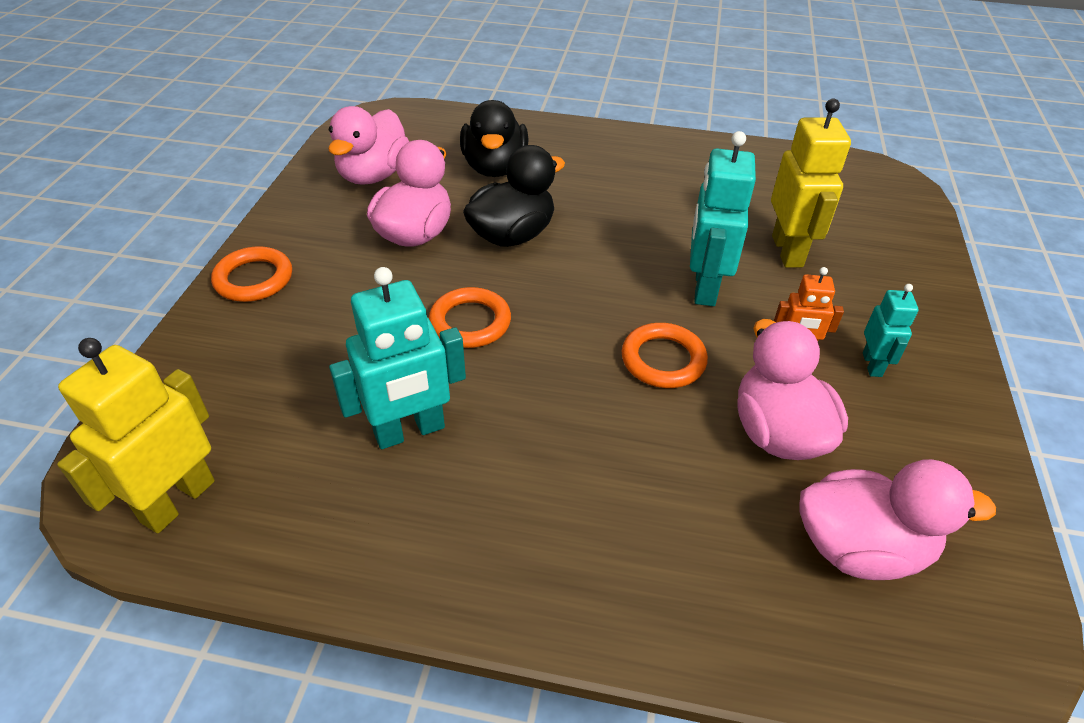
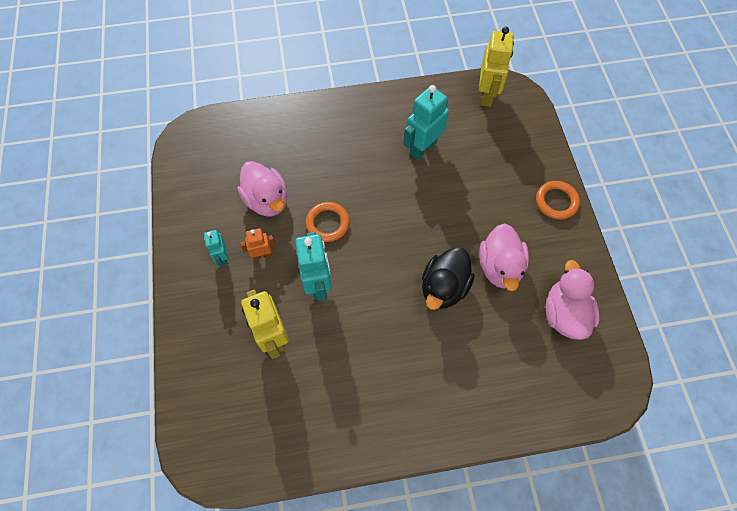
camera: 160 degrees right, 20 degrees up
orange ring [429,287,511,348] -> none
black duck [460,100,529,177] -> none
pink duck [800,459,996,580] -> none

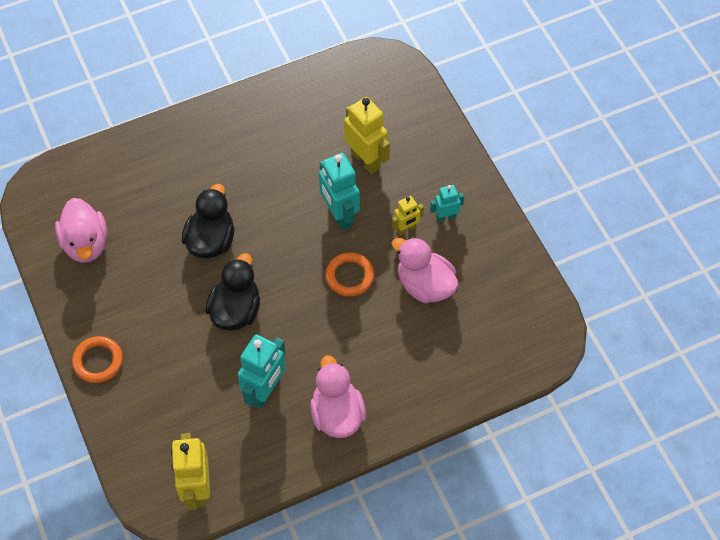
camera: 165 degrees right, 5 degrees down
turquoise robot [204,230,228,266] -> turquoise robot turned 75 degrees counterclockwise [430,185,464,222]
orange robot [240,228,276,260] -> yellow robot [392,196,424,235]
pink duck [479,224,529,291] -> pink duck moved to [310,355,366,438]
none -> black duck [205,253,260,331]

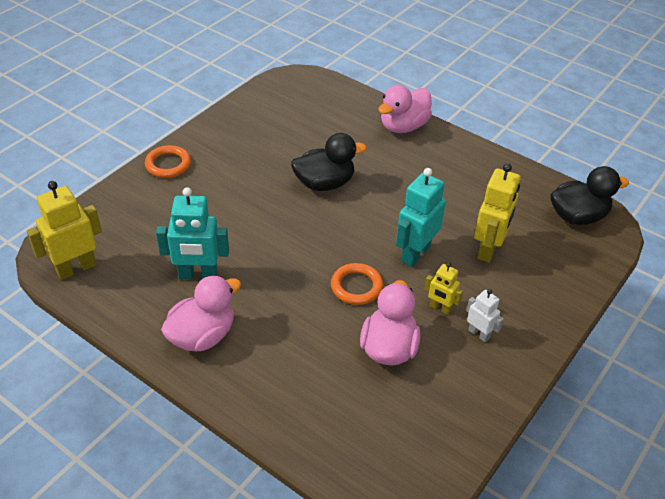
camera: 60 degrees right, 15 degrees down
pink duck [55,198,107,263] -> pink duck moved to [378,85,432,133]
black duck [205,253,260,331] -> black duck moved to [550,166,629,225]
turquoise robot [430,185,464,222] -> white robot [466,289,504,342]

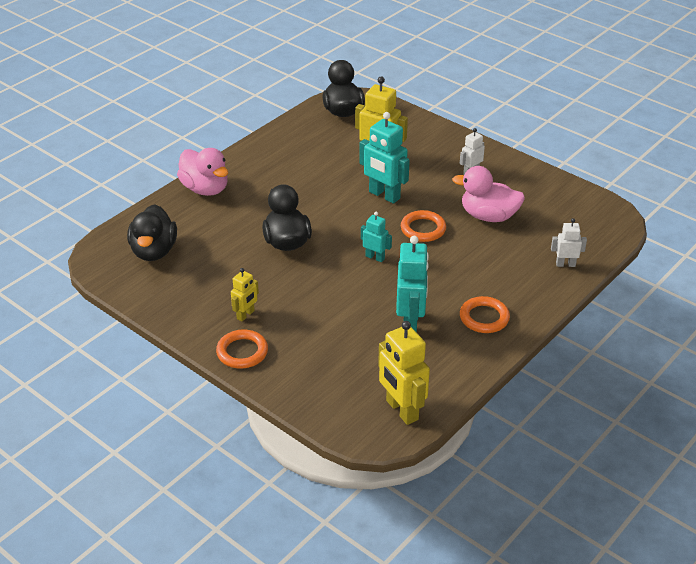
camera: 85 degrees left, 5 degrees down
pink duck [161,275,241,352] -> orange ring [460,296,510,333]
yellow robot [424,263,463,315] -> yellow robot moved to [231,268,259,321]
none -> black duck [127,204,177,261]
none -> turquoise robot [361,211,392,262]
none -> white robot [551,218,587,267]

